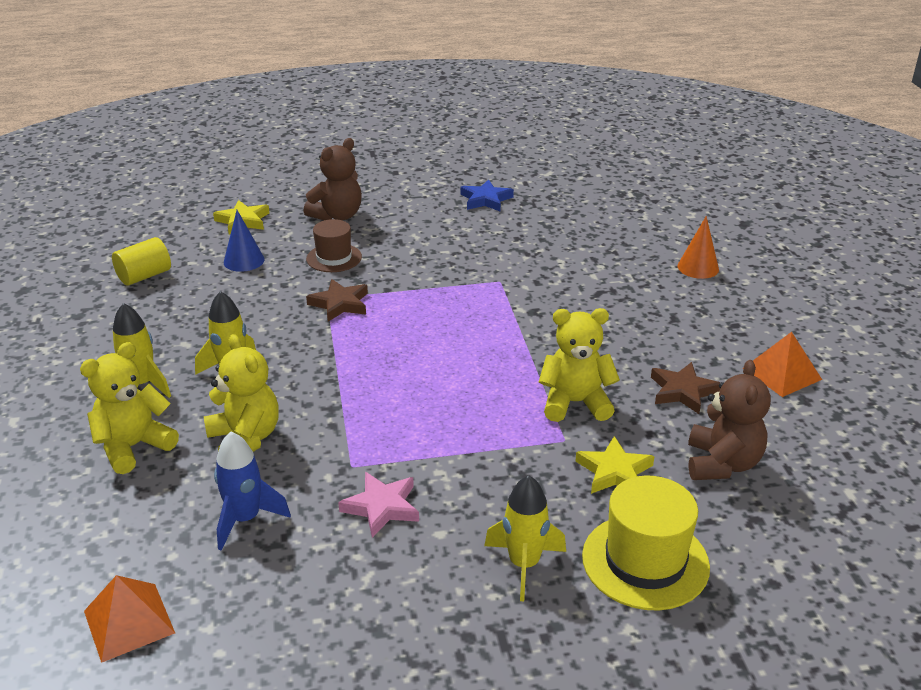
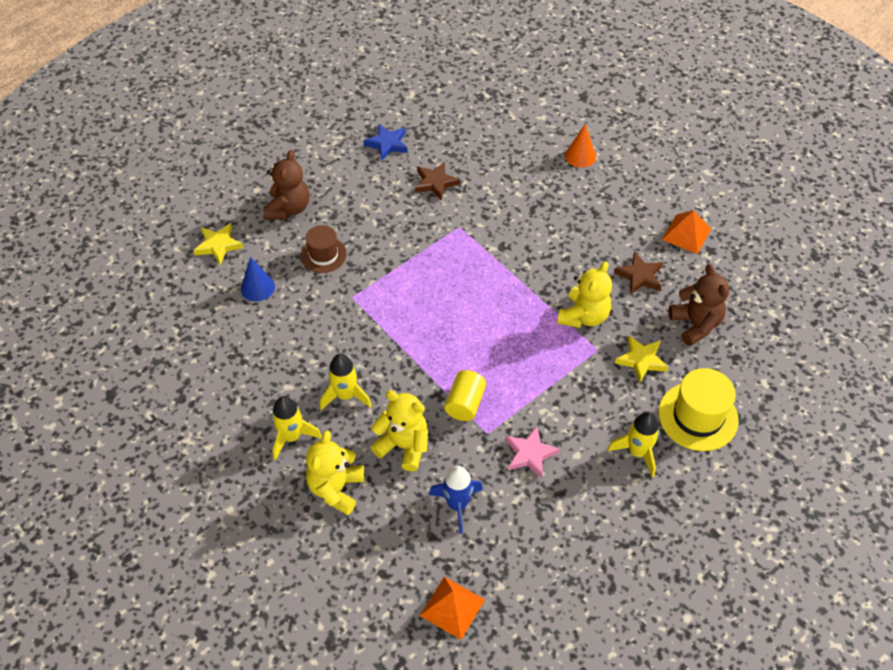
camera: 30 degrees left, 20 degrees up
yellow cylinder [112,237,171,286] -> yellow cylinder moved to [444,370,486,421]
brown star [306,279,368,322] -> brown star moved to [415,162,460,201]
yellow teddy bear [539,308,620,422] -> yellow teddy bear turned 150 degrees clockwise [557,261,612,328]

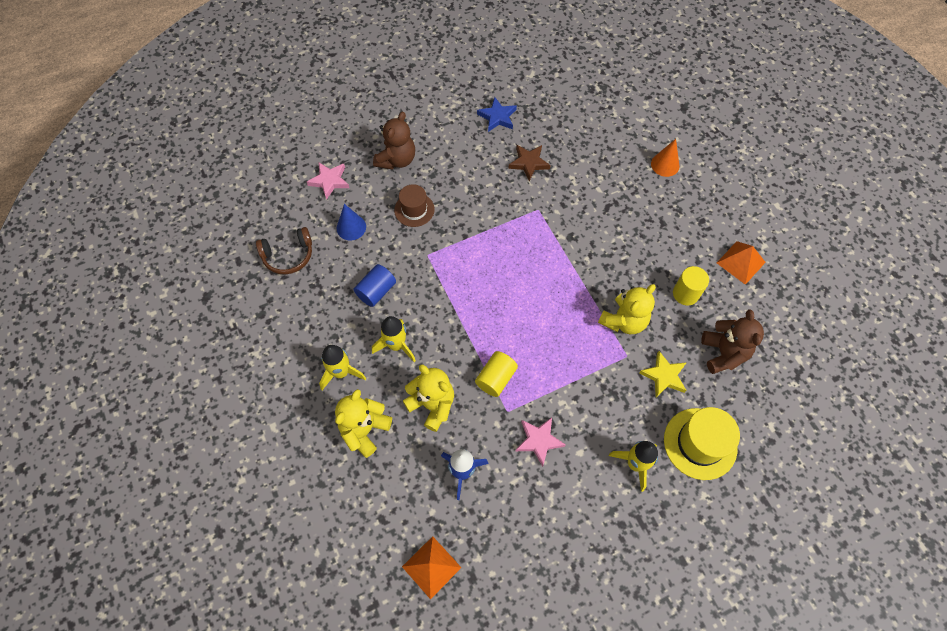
camera: 15 degrees right, 10 degrees up
yellow star [193,223,243,265] -> pink star [307,163,349,200]
brown star [614,251,663,295] -> yellow cylinder [673,266,709,305]
none -> brown headphones [256,227,312,274]
none -> blue cylinder [354,264,396,307]

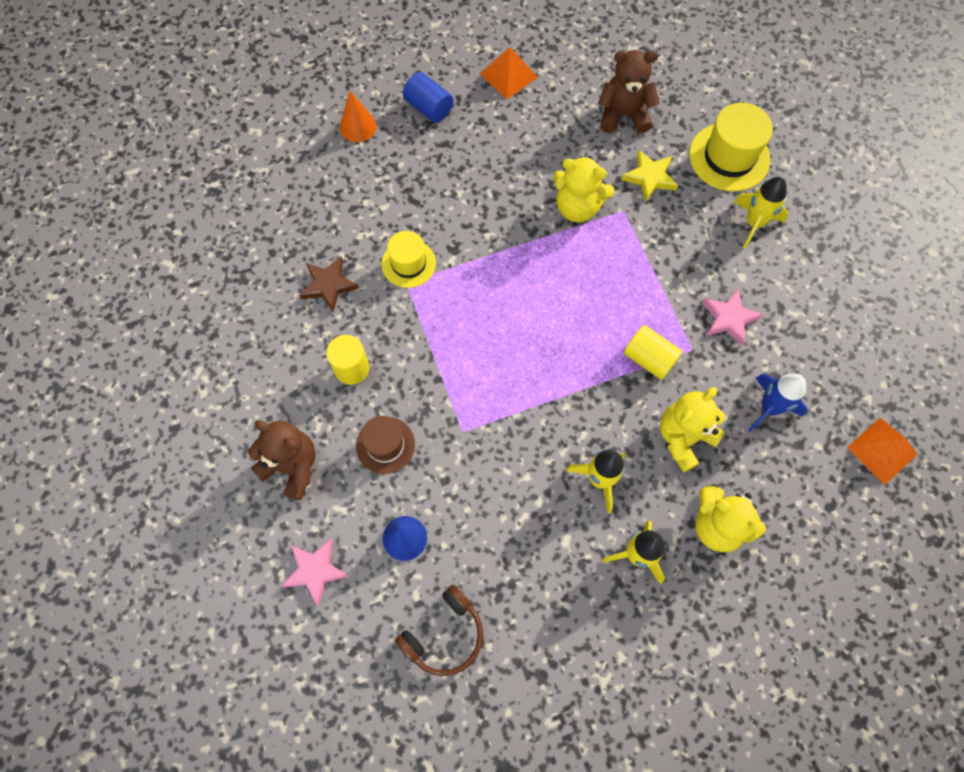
camera: 85 degrees left, 5 degrees up
brown headphones [256,227,312,274] -> brown headphones turned 60 degrees clockwise [395,585,483,676]
blue cylinder [354,264,396,307] -> blue cylinder moved to [403,72,454,123]
blue star [477,97,517,132] -> none
yellow teddy bear [598,284,656,334] -> yellow teddy bear turned 150 degrees clockwise [553,156,615,222]
yellow cylinder [673,266,709,305] -> yellow cylinder moved to [326,335,369,385]
none -> yellow hat [382,231,436,288]

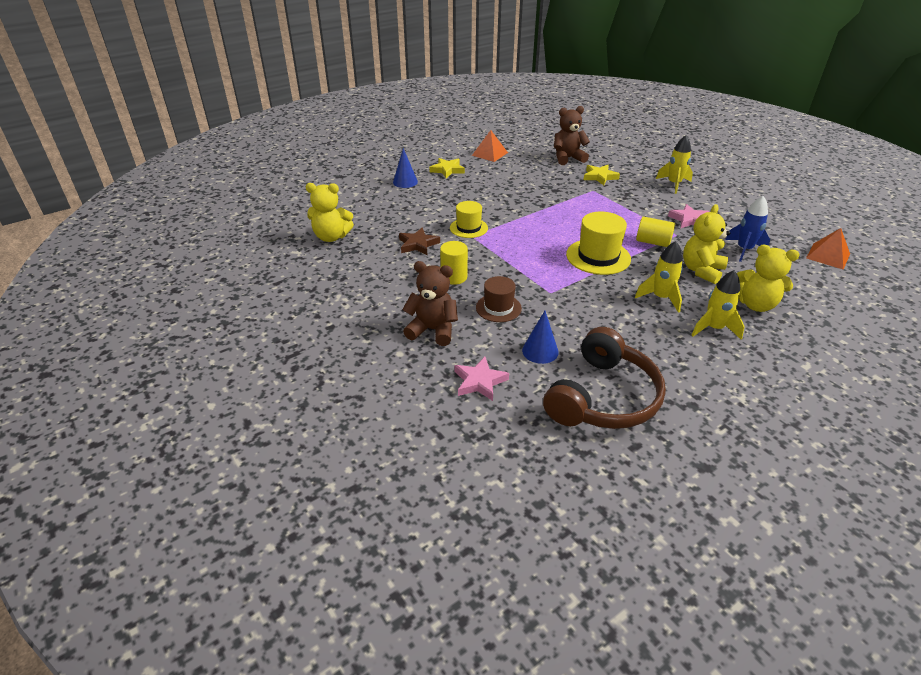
camera: 15 degrees left, 30 degrees down
orange cone [340,91,377,142] -> blue cone [393,148,418,188]
brown headphones [395,585,483,676] -> brown headphones [543,327,666,429], size x1.70
blue cylinder [403,72,454,123] -> yellow star [429,158,465,178]
yellow teddy bear [553,156,615,222] -> yellow teddy bear moved to [306,183,354,242]
yellow hat [689,103,773,192] -> yellow hat moved to [566,212,631,275]

